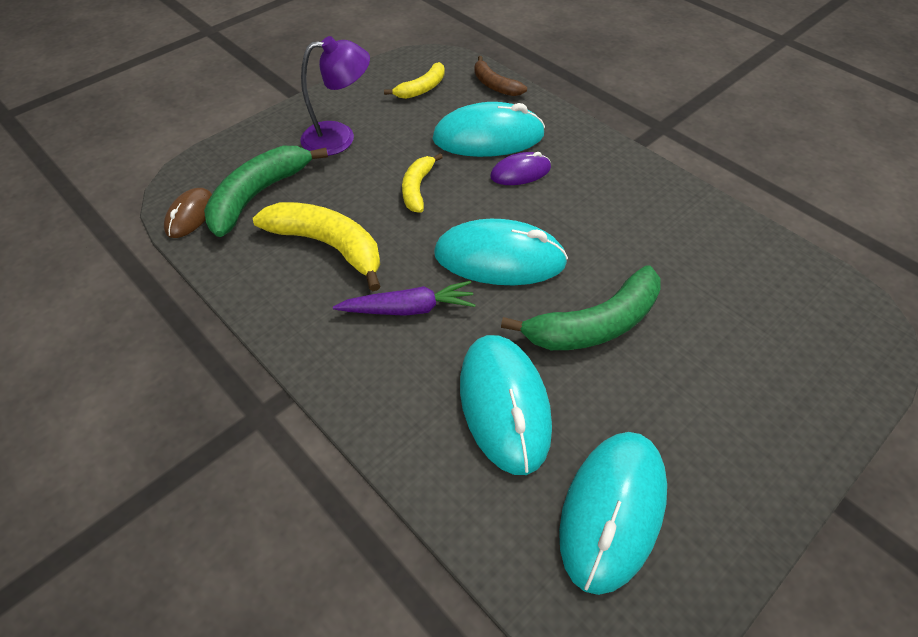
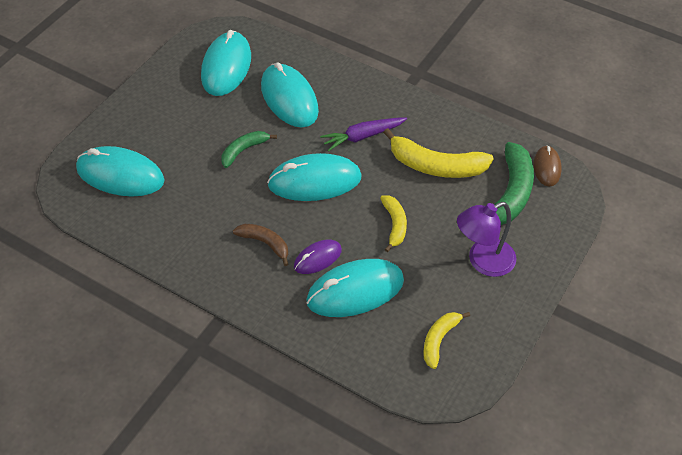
camera: 165 degrees right, 0 degrees up
brown banana [474,56,527,96] -> brown banana moved to [233,224,289,266]
green banana [501,265,660,350] -> green banana [221,131,277,168], size x0.58
none -> turquoise mouse [76,146,164,197]

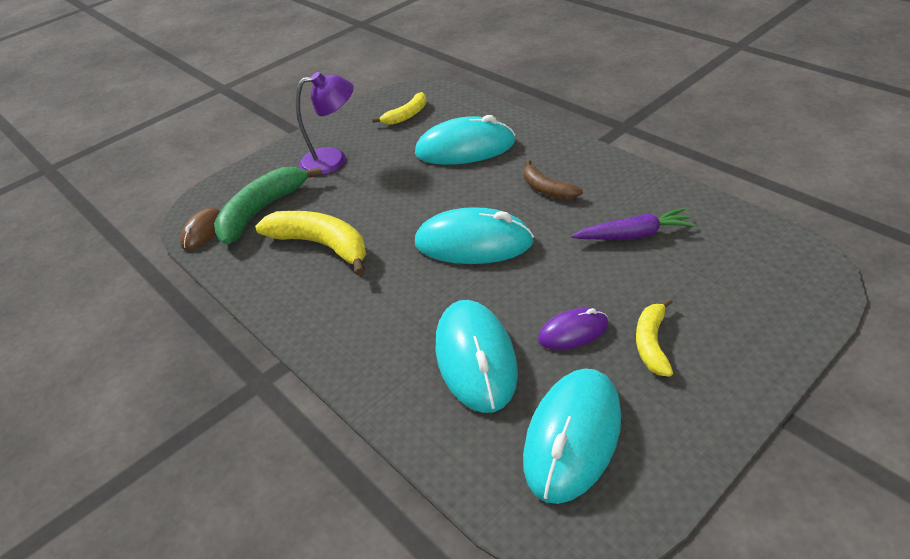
camera: 160 degrees left, 10 degrees down
turquoise mouse [76,146,164,197] -> none
green banana [221,131,277,168] -> none
purple mouse [294,240,342,274] -> purple mouse moved to [538,308,609,350]
purple carrot [320,118,407,152] -> purple carrot moved to [571,208,695,239]
yellow banana [380,195,407,252] -> yellow banana moved to [636,298,673,377]

